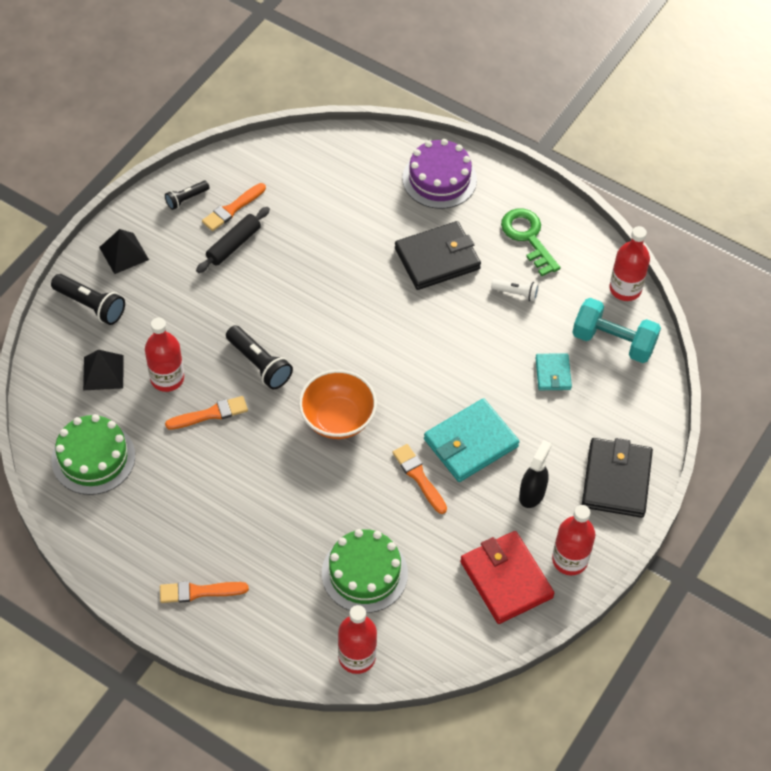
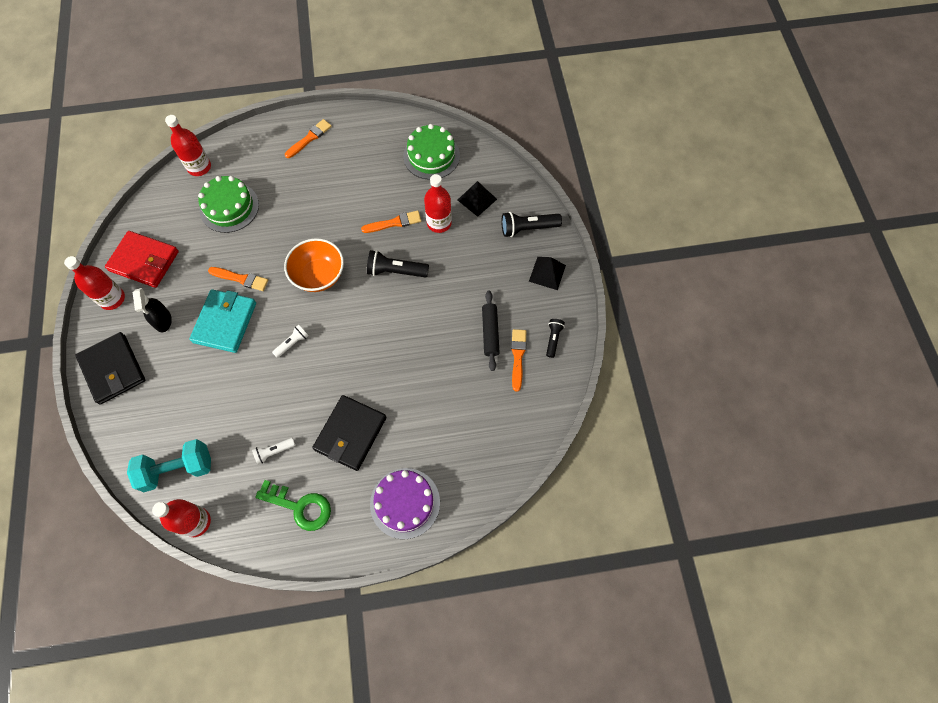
camera: 140 degrees right, 10 degrees up
orange brush [165,396,248,430] -> orange brush turned 135 degrees counterclockwise [361,210,421,233]
turquoise wallet [535,353,572,390] -> none
none -> white flashlight [272,324,309,358]

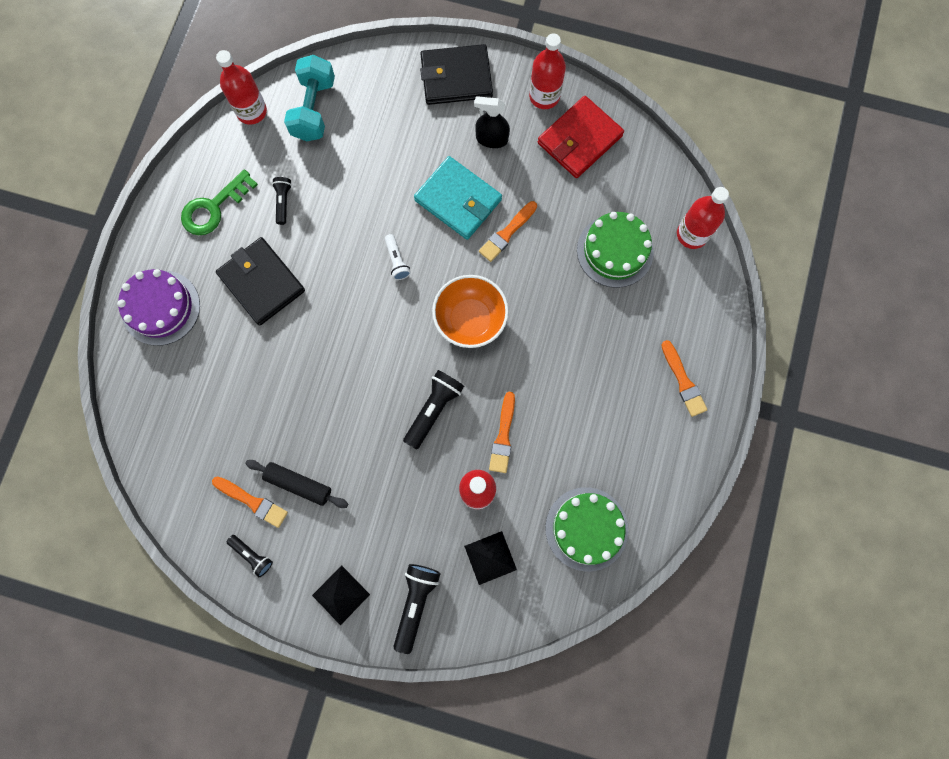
camera: 115 degrees right, 10 degrees up
white flashlight [252,438,295,465] -> black flashlight [272,177,292,225]

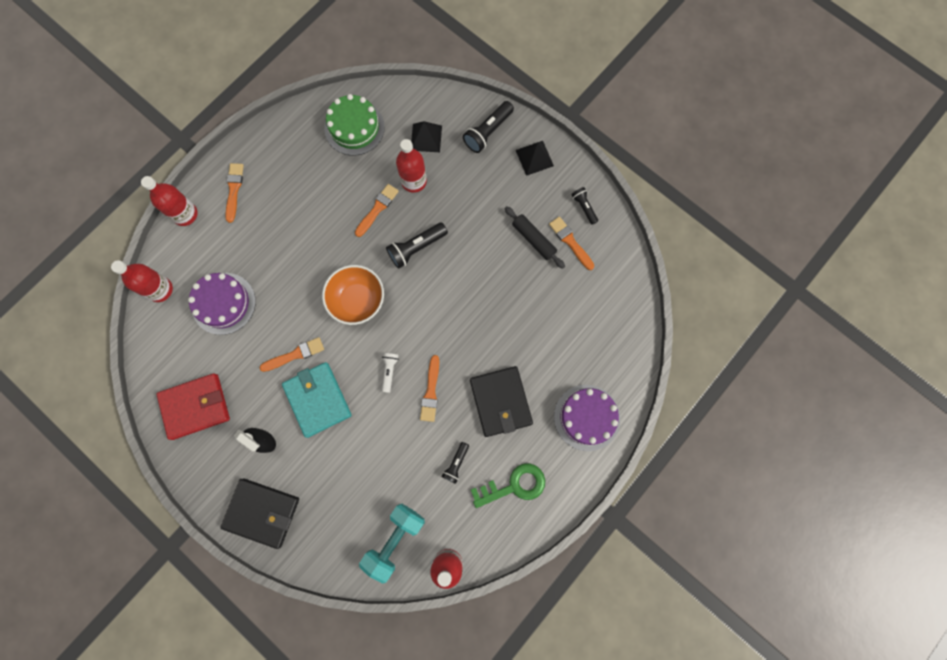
camera: 155 degrees left, 0 degrees up
red bottle [529,34,566,109] -> red bottle moved to [141,176,198,226]
green cake [577,212,654,288] -> purple cake [188,273,256,335]
none -> orange brush [420,355,439,422]

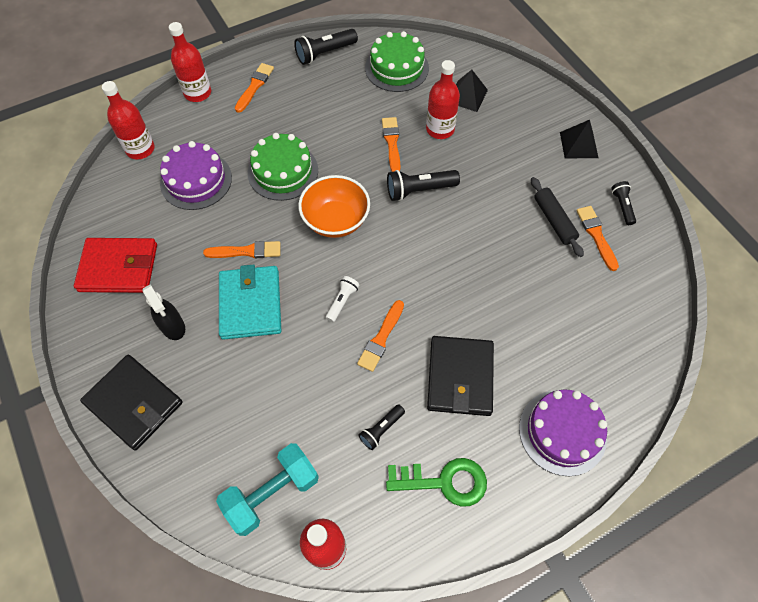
camera: 20 degrees right, 15 degrees down
orange brush [355,184,399,237] -> orange brush turned 60 degrees counterclockwise [382,117,400,172]
black flashlight [463,101,514,153] -> black flashlight moved to [294,29,358,65]
none -> green cake [248,133,318,201]

